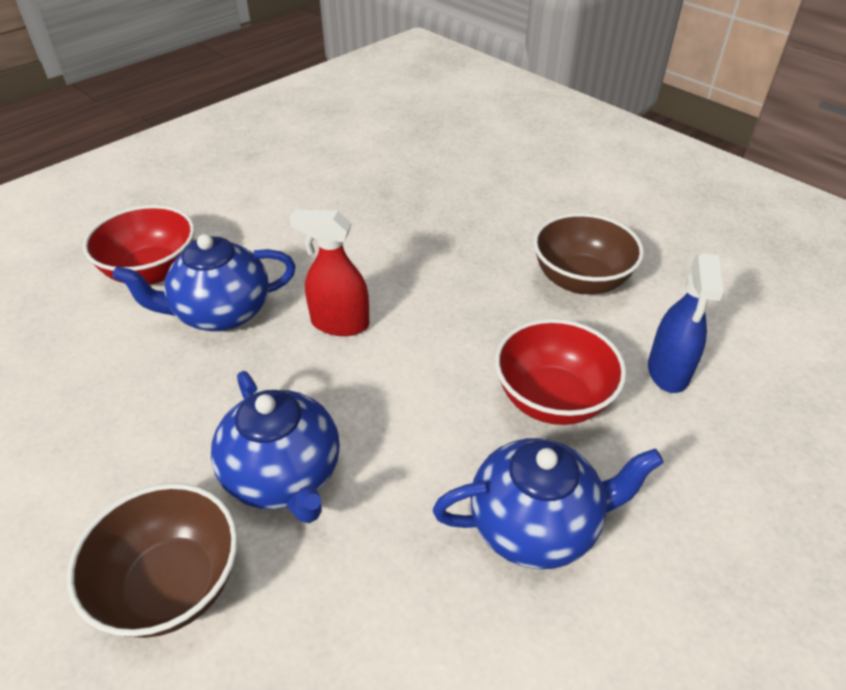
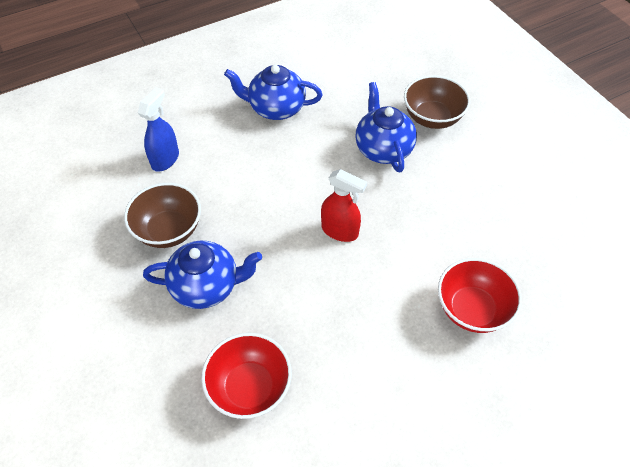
camera: 165 degrees left, 10 degrees up
blue teapot [112,234,296,331] -> blue teapot moved to [143,241,262,309]
red bowl [495,319,626,425] -> red bowl moved to [201,333,292,419]

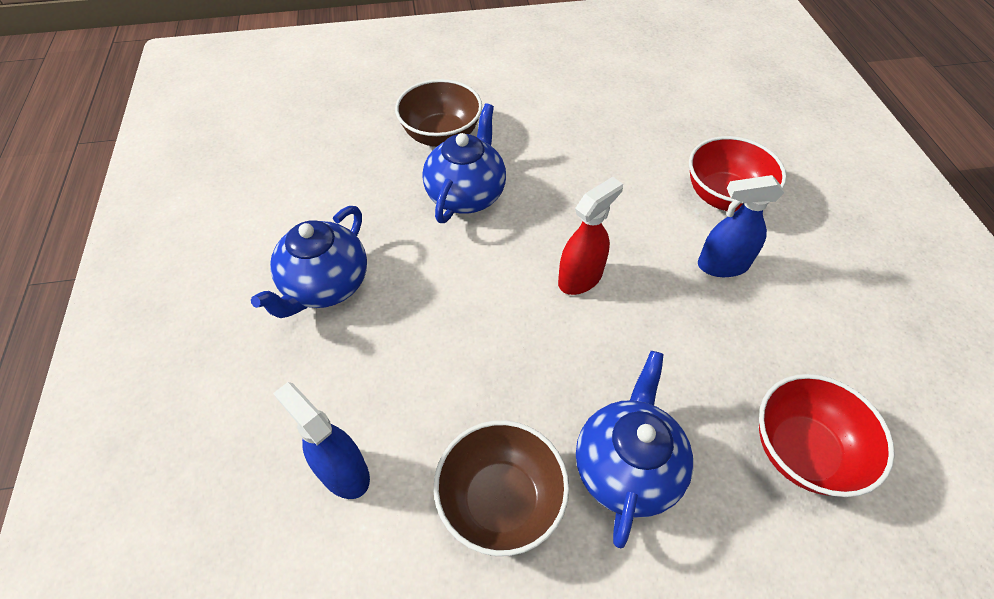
camera: 70 degrees left, 0 degrees up
blue teapot [355,82,417,172] -> blue teapot turned 105 degrees clockwise [422,103,506,223]
none -> blue spray bottle [698,175,784,277]

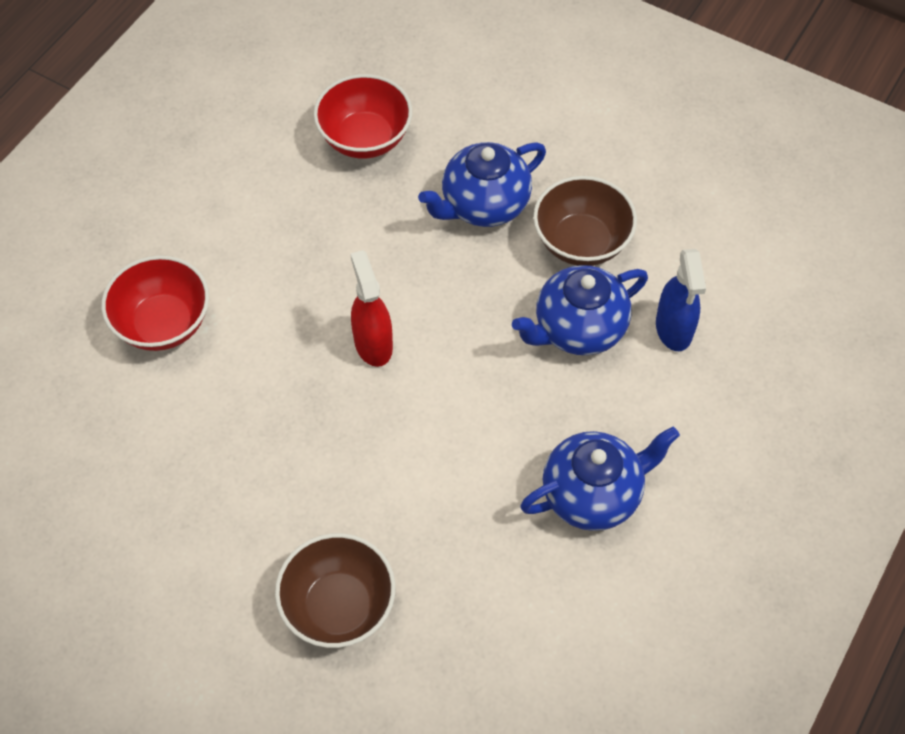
camera: 140 degrees left, 5 degrees up
blue teapot [422,103,506,223] -> blue teapot moved to [512,265,648,355]
red spray bottle [558,177,623,295] -> red spray bottle turned 75 degrees clockwise [350,250,393,367]
blue spray bottle [698,175,784,277] -> none

